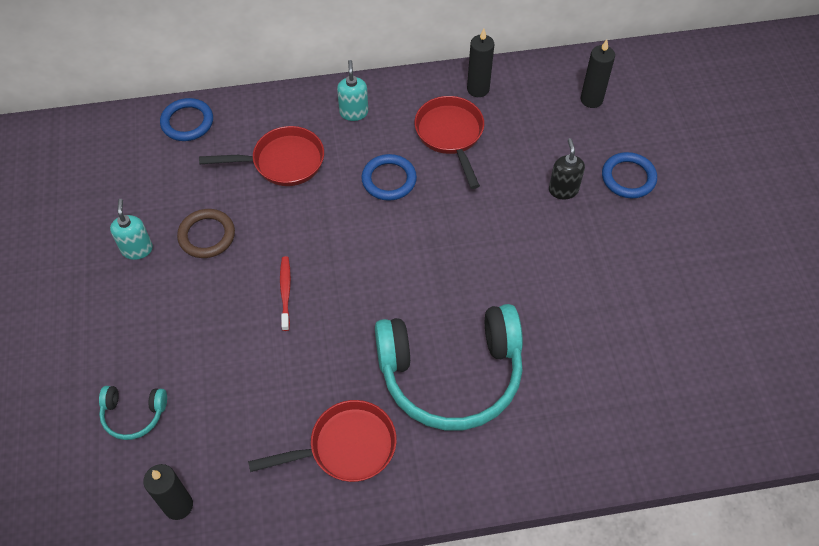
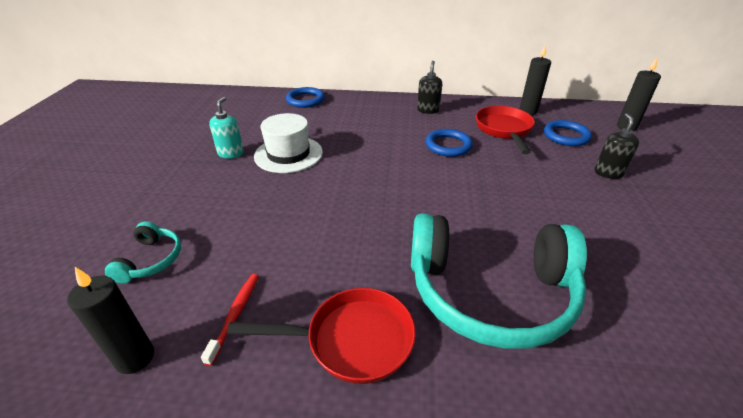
camera: 15 degrees right, 20 degrees down
turquoise headphones [99,386,167,440] -> turquoise headphones turned 105 degrees counterclockwise [105,221,181,284]
brown ring [177,209,235,258] -> white hat [254,113,323,173]
red pan [199,126,324,186] -> none
red toothbrush [280,256,291,331] -> red toothbrush moved to [201,274,259,366]
turquoise soap dispenser [337,60,368,121] -> black soap dispenser [417,61,442,114]
blue ring [602,152,657,198] -> blue ring moved to [544,120,592,146]

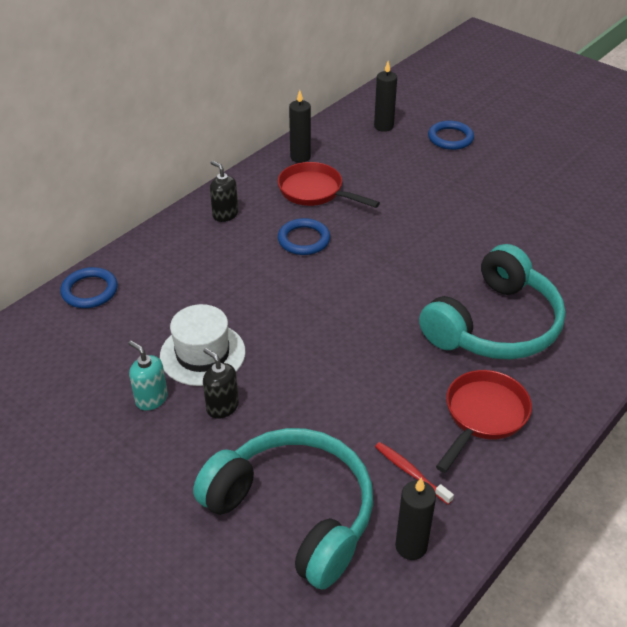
camera: 55 degrees left, 5 degrees up
turquoise headphones [105,221,181,284] -> turquoise headphones [193,428,373,589], size x2.31
blue ring [544,120,592,146] -> blue ring moved to [428,121,474,150]
black soap dispenser [595,114,639,179] -> black soap dispenser moved to [203,348,239,419]

